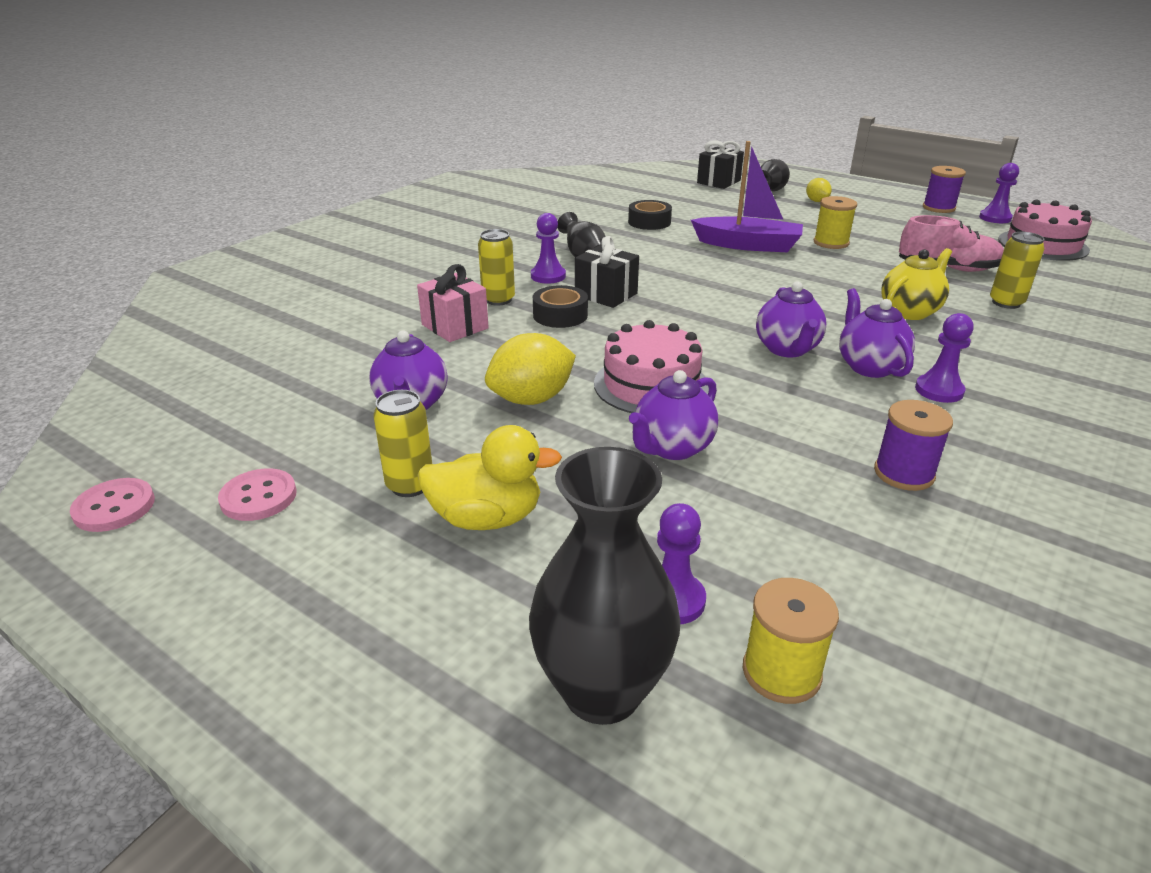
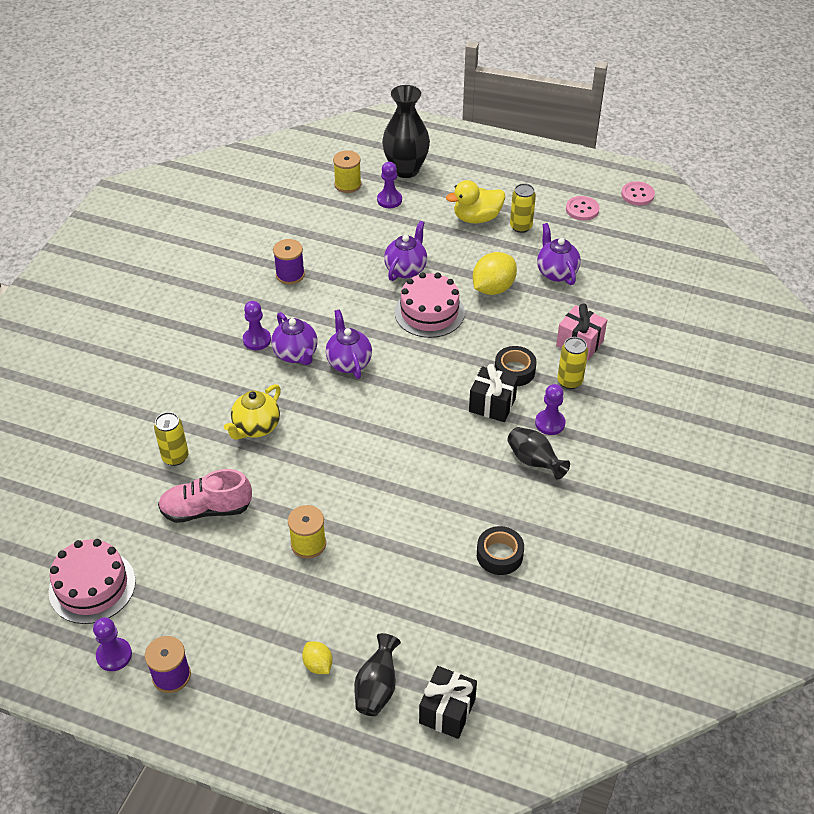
camera: 165 degrees right, 15 degrees up
purple boat [691,141,803,252] -> none

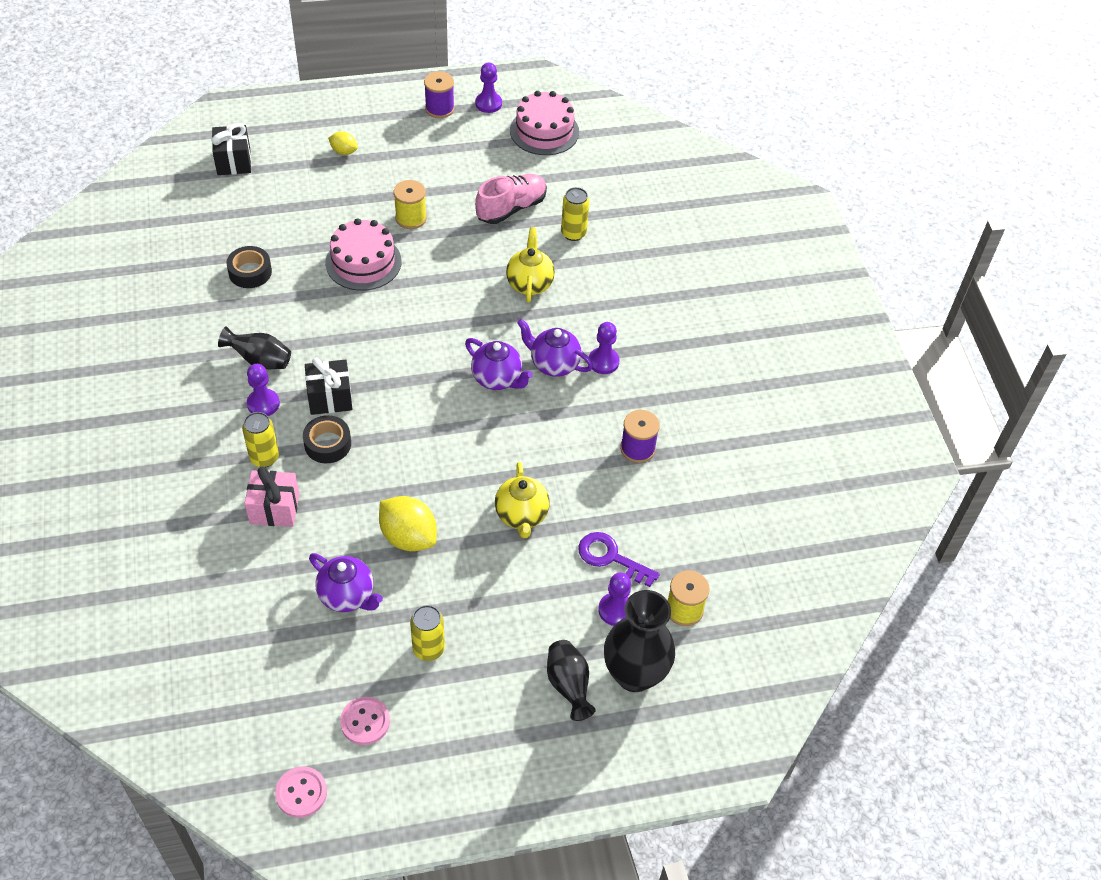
camera: 145 degrees right, 5 degrees up
black vase [354,633,401,716] -> black vase moved to [547,640,596,721]
purple teapot [384,221,427,281] -> yellow teapot [495,462,550,538]
pink cake [395,272,465,338] -> pink cake moved to [325,218,402,291]
yellow duck [446,180,505,223] -> none
yellow lemon [473,252,517,295] -> yellow lemon turned 60 degrees counterclockwise [379,496,437,551]
none -> purple key [578,532,660,587]

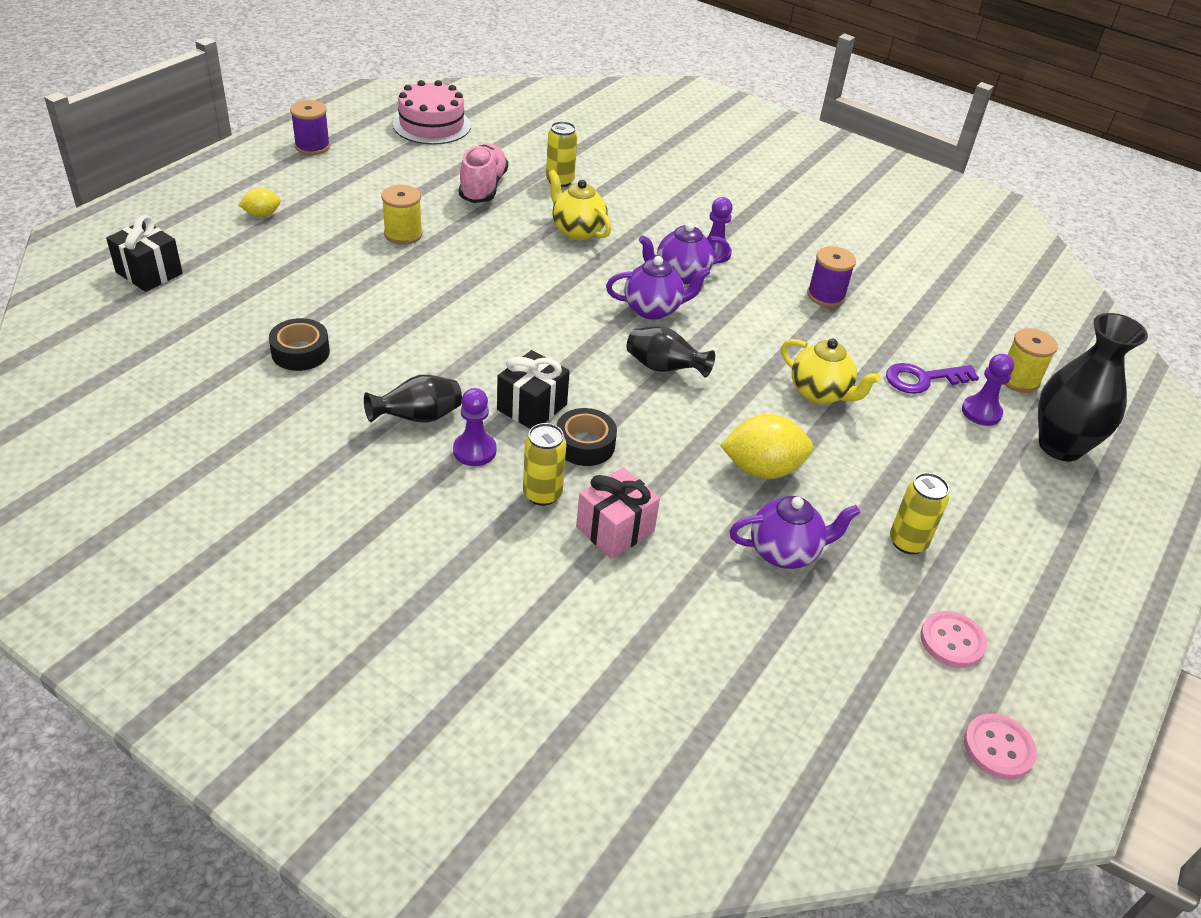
camera: 45 degrees left, 10 degrees down
pink cake [325,218,402,291] -> none
purple pawn [475,63,502,113] -> none
black vase [547,640,596,721] -> black vase moved to [627,326,715,377]

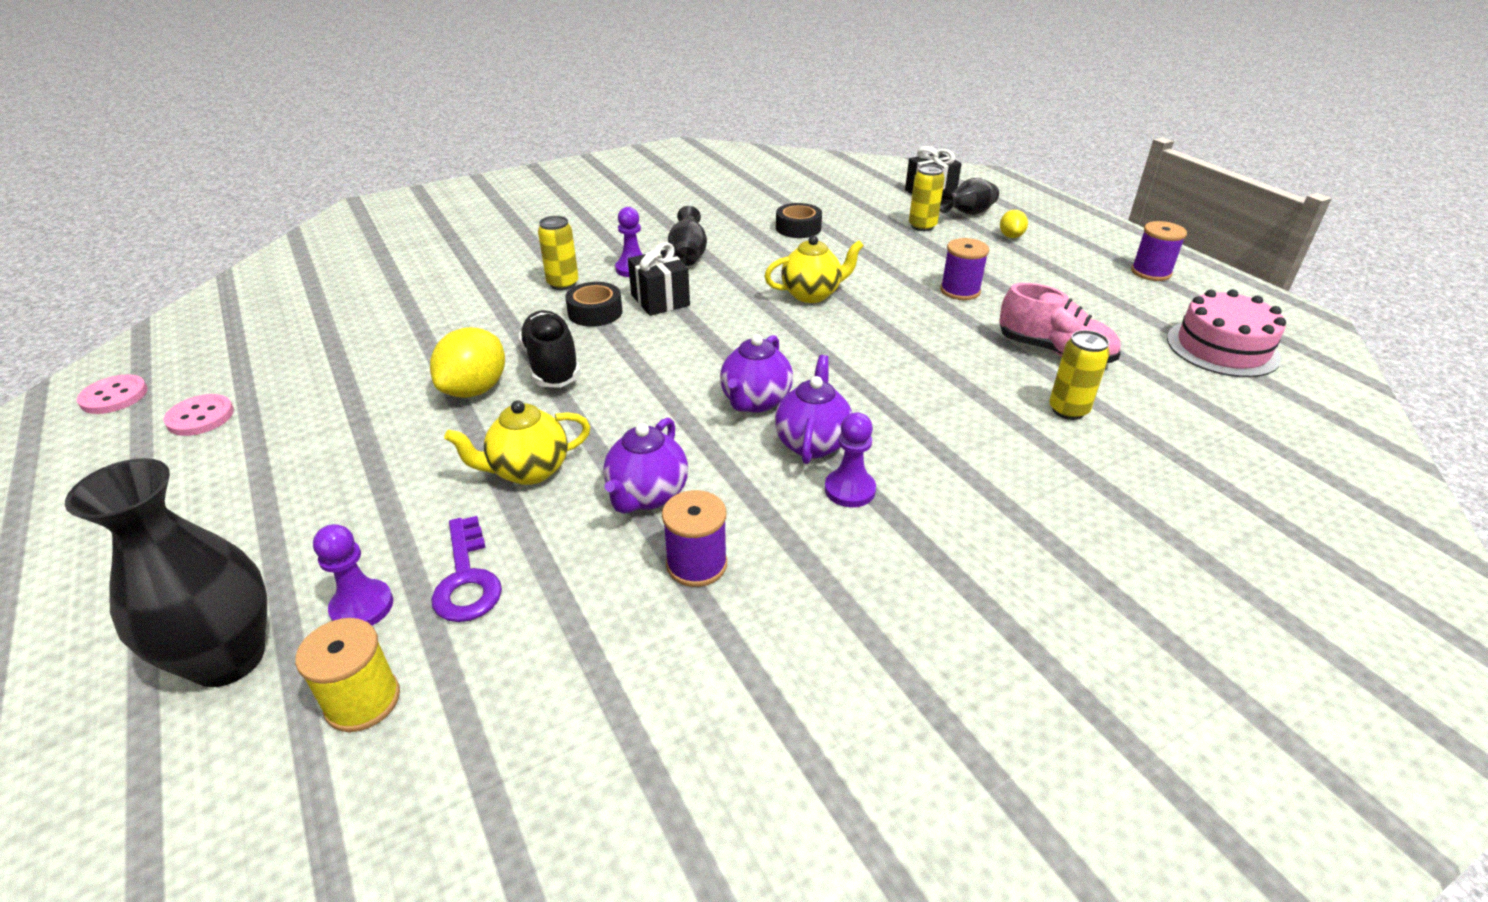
camera: 120 degrees right, 5 degrees down
yellow spool [381,185,423,245] -> purple spool [940,238,989,300]
yellow teapot [548,170,611,240] -> yellow teapot moved to [764,235,864,303]
pink gift [576,467,660,559] -> none
black vase [627,326,715,377] -> black vase moved to [940,178,999,215]
purple teapot [730,496,860,569] -> purple teapot moved to [603,418,688,514]
purple key [886,363,979,394] -> purple key turned 150 degrees clockwise [431,516,502,622]
yellow can [890,473,949,554] -> yellow can moved to [909,164,945,231]
none -> black shoe [518,310,580,388]

